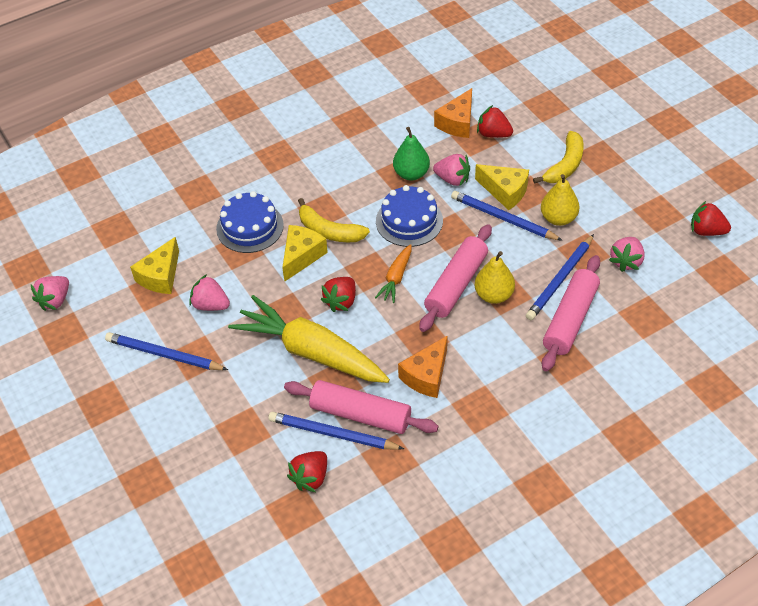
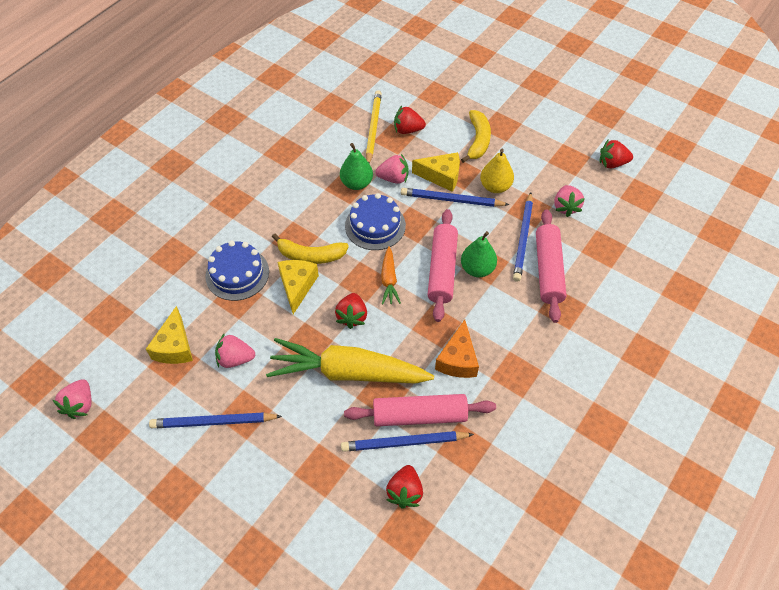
camera: 25 degrees left, 5 degrees up
orange cheese [434,88,472,138] -> yellow pencil [366,90,382,164]
yellow pear [475,251,515,304] -> green pear [461,231,497,277]

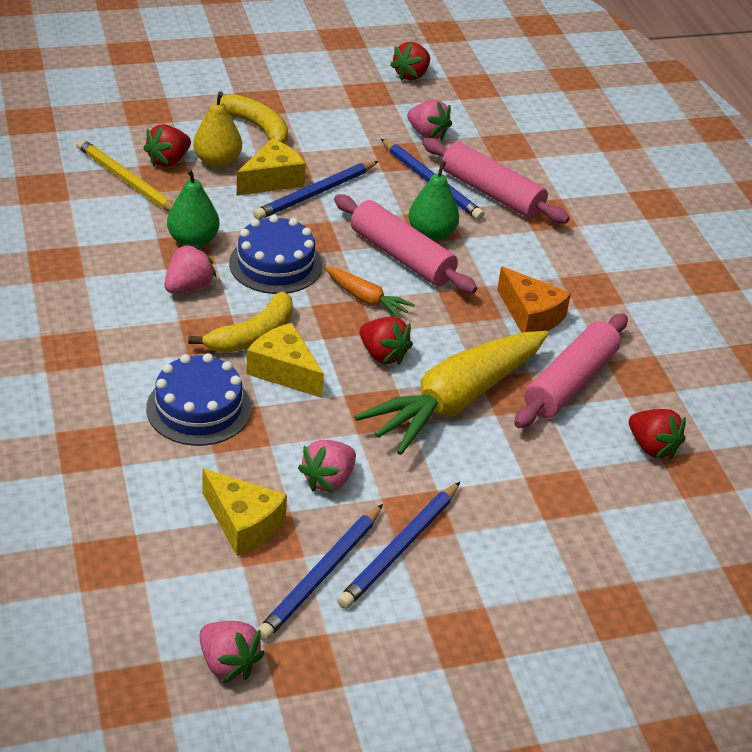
camera: 55 degrees left, 15 degrees down
blue pencil [341,431,474,452] -> blue pencil moved to [257,504,383,641]
pink strawberry [375,154,409,184] -> pink strawberry moved to [164,244,217,294]
yellow pear [480,149,514,193] -> yellow pear moved to [193,91,242,168]

